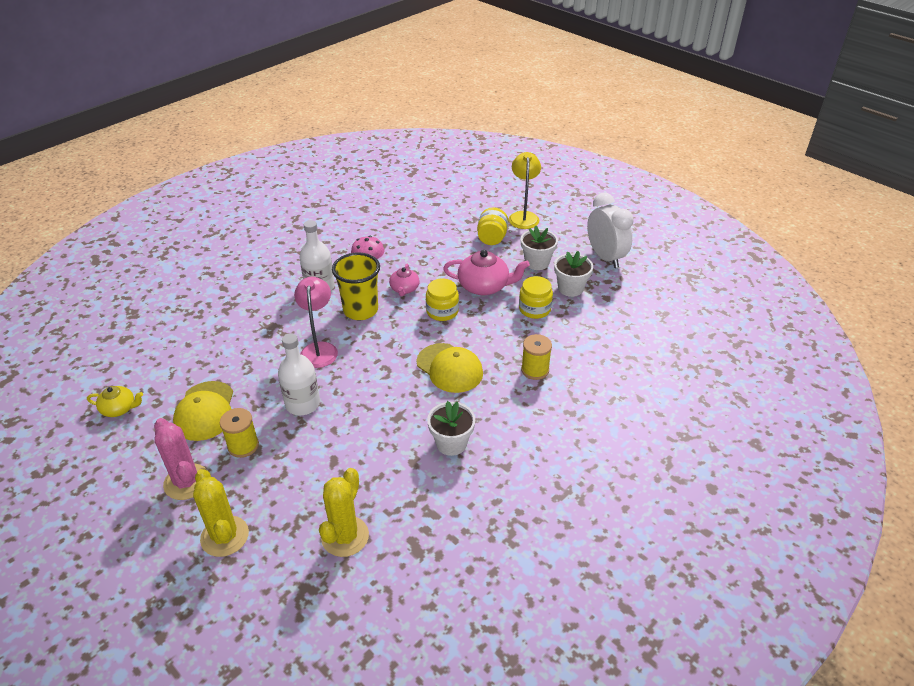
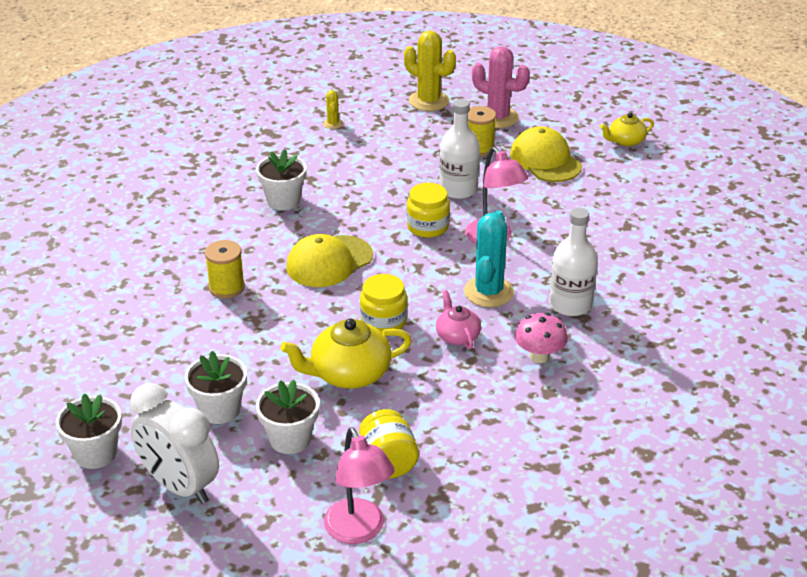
camera: 155 degrees right, 5 degrees down
yellow cactus [319,468,369,557] -> yellow cactus [323,90,343,129], size x0.48
yellow cup [332,253,380,320] -> turquoise cactus [464,210,514,307]
yellow cap [416,343,483,393] -> yellow cap turned 60 degrees counterclockwise [286,234,373,287]
pink teapot [443,250,530,295] -> yellow teapot [280,319,412,389]
yellow lamp [509,152,541,229] -> pink lamp [324,427,395,544]
yellow jar [519,276,553,319] -> yellow jar moved to [407,183,450,238]
none -> white flower pot [56,393,122,469]

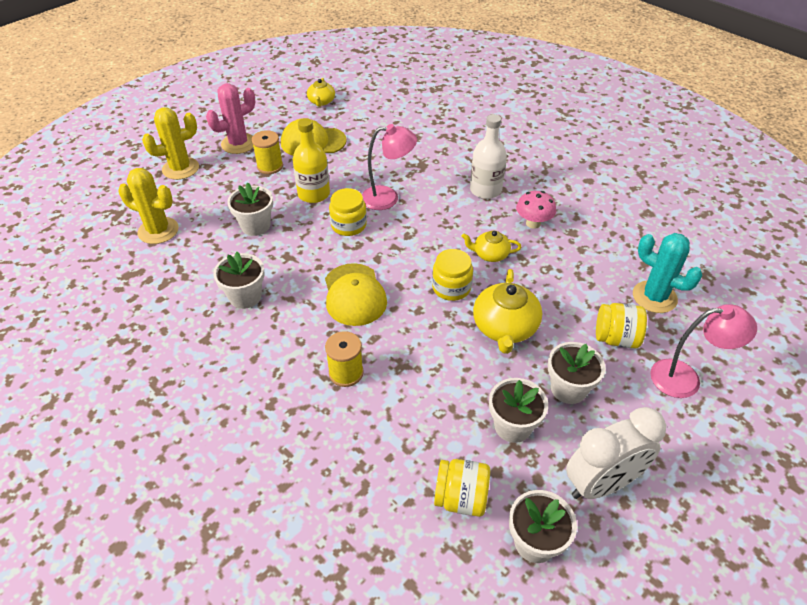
camera: 65 degrees left, 10 degrees up
yellow cactus [323,90,343,129] -> yellow cactus [118,168,179,244], size x2.08
pink teapot [436,290,481,349] -> yellow teapot [462,231,522,262]
white bottle [439,99,480,199] -> yellow bottle [293,118,330,203]
turquoise cactus [464,210,514,307] -> turquoise cactus moved to [633,233,703,313]
none -> white flower pot [227,182,273,236]
none -> yellow jar [434,459,490,517]

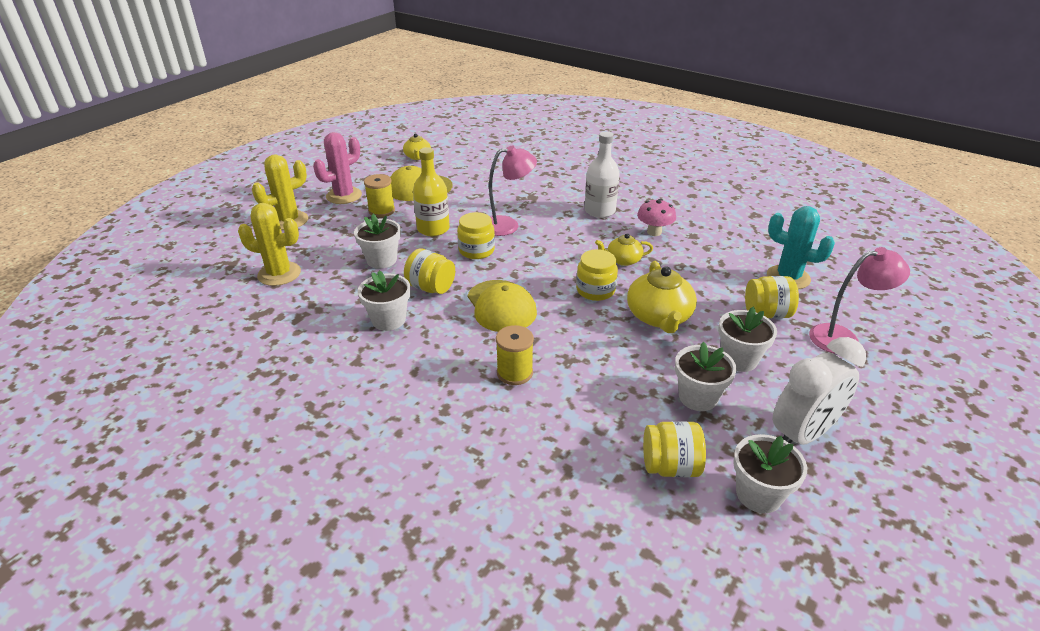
camera: 10 degrees left, 10 degrees down
none -> yellow jar [404,248,455,294]

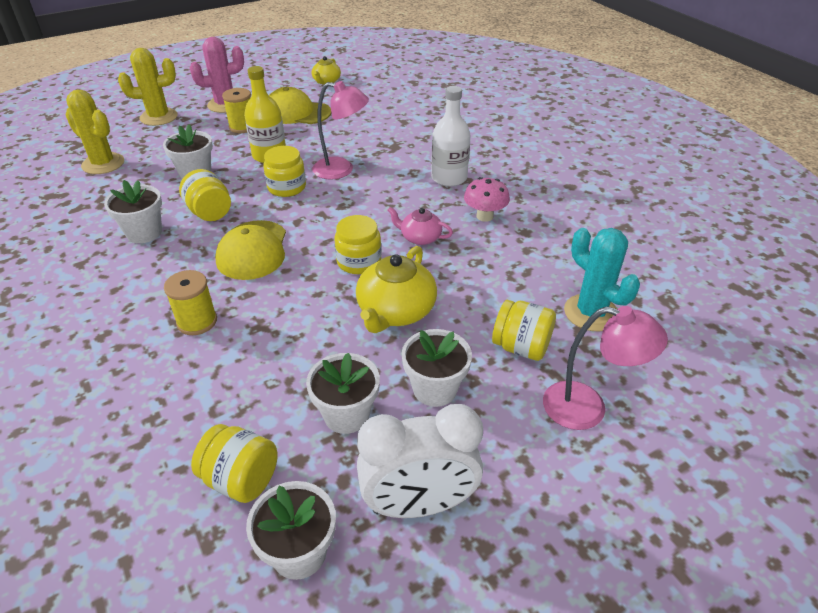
camera: 25 degrees right, 5 degrees up
yellow teapot [595,233,653,266] -> pink teapot [387,207,453,245]

